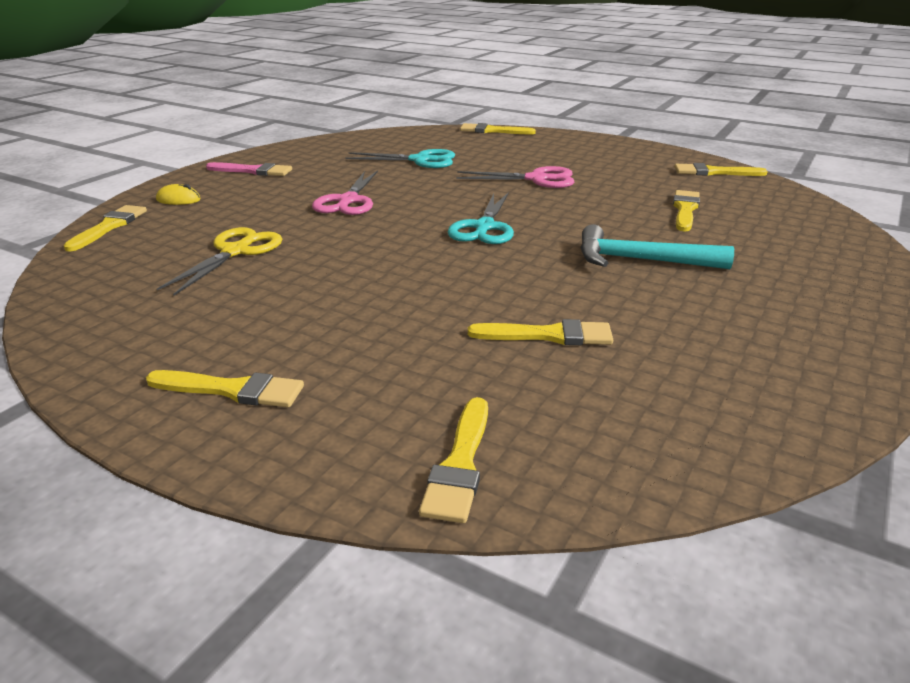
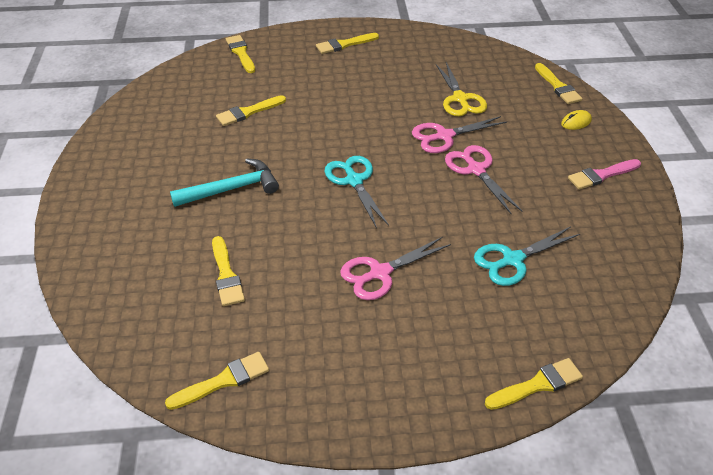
camera: 145 degrees right, 15 degrees up
none -> pink scissors [412,116,507,153]

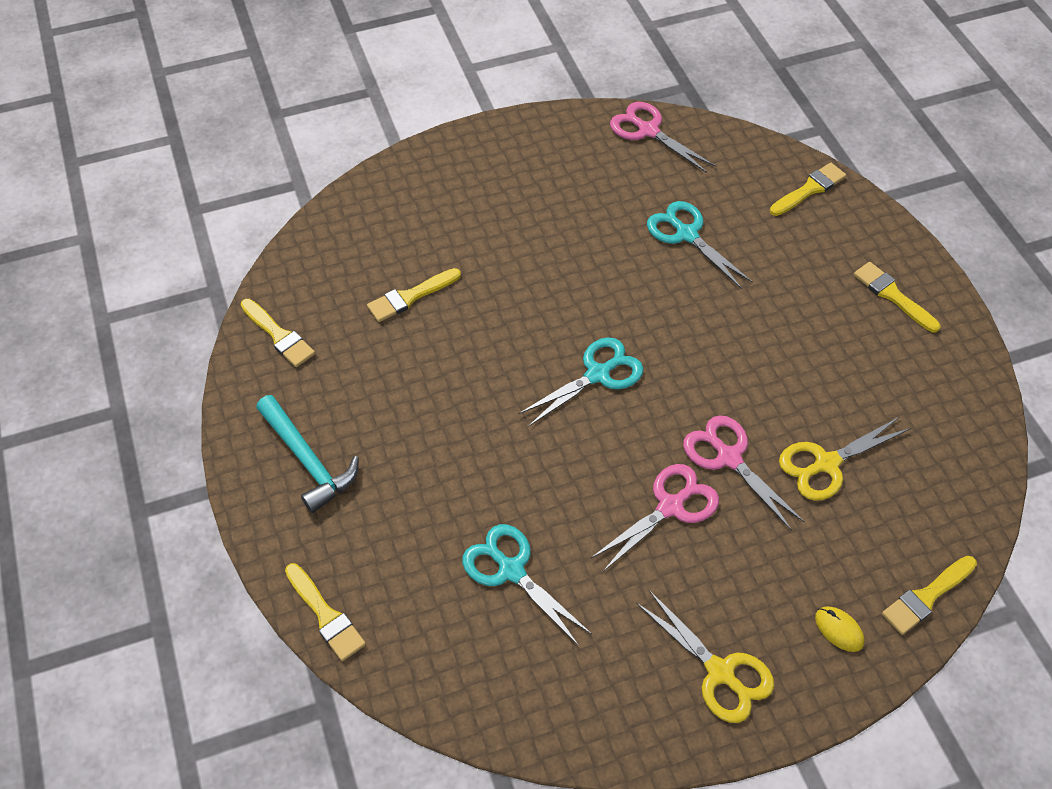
camera: 75 degrees right, 10 degrees up
turquoise hammer [170,158,279,207] -> turquoise hammer moved to [256,395,359,513]
yellow brush [216,95,286,126] -> turquoise scissors [647,201,753,289]
pink scissors [340,237,451,300] -> pink scissors moved to [610,102,716,173]
pink brush [568,159,641,190] -> yellow scissors [636,590,774,723]

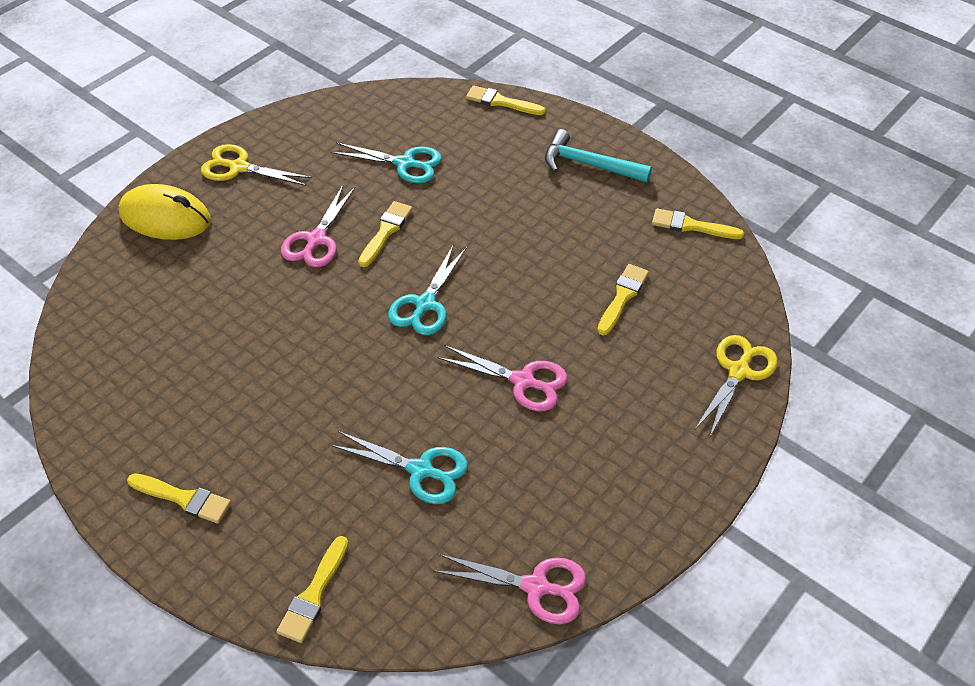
camera: 150 degrees right, 5 degrees down
pink scissors [683,415,804,531] -> pink scissors moved to [438,345,567,411]
yellow scissors [779,417,911,501] -> yellow scissors moved to [695,335,778,436]
yellow mouse [815,606,865,652] -> yellow mouse [118,184,211,240], size x2.34
yellow brush [882,556,977,635] -> yellow brush moved to [358,201,413,267]

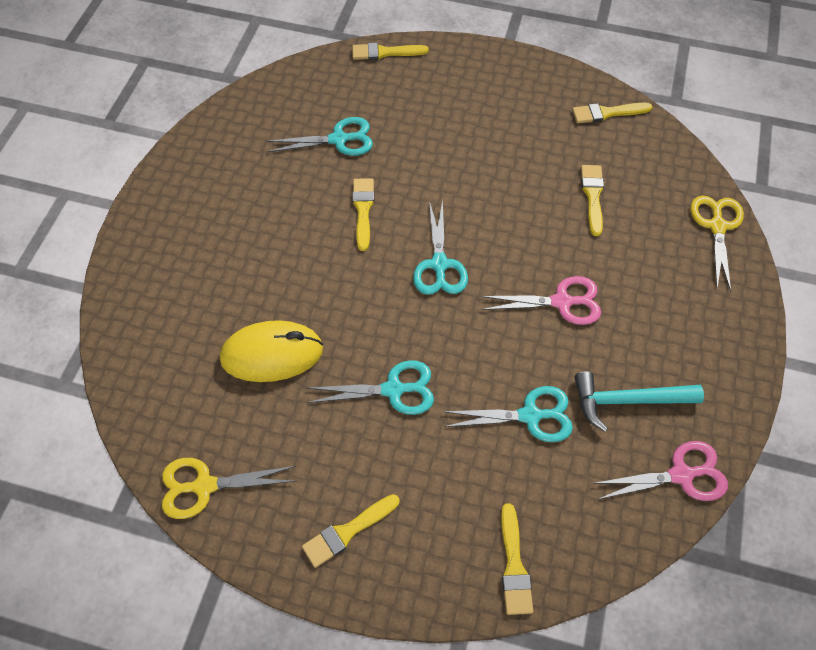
camera: 25 degrees left, 10 degrees up
yellow mouse [118,184,211,240] -> yellow mouse moved to [220,320,323,382]
yellow brush [127,473,231,524] -> yellow brush turned 150 degrees clockwise [302,494,400,568]
yellow scissors [201,144,312,186] -> yellow scissors moved to [162,458,296,519]
pink scissors [281,184,356,267] -> none
turquoise hammer [545,129,652,182] -> turquoise hammer moved to [574,371,704,432]
none -> turquoise scissors [307,360,434,415]

